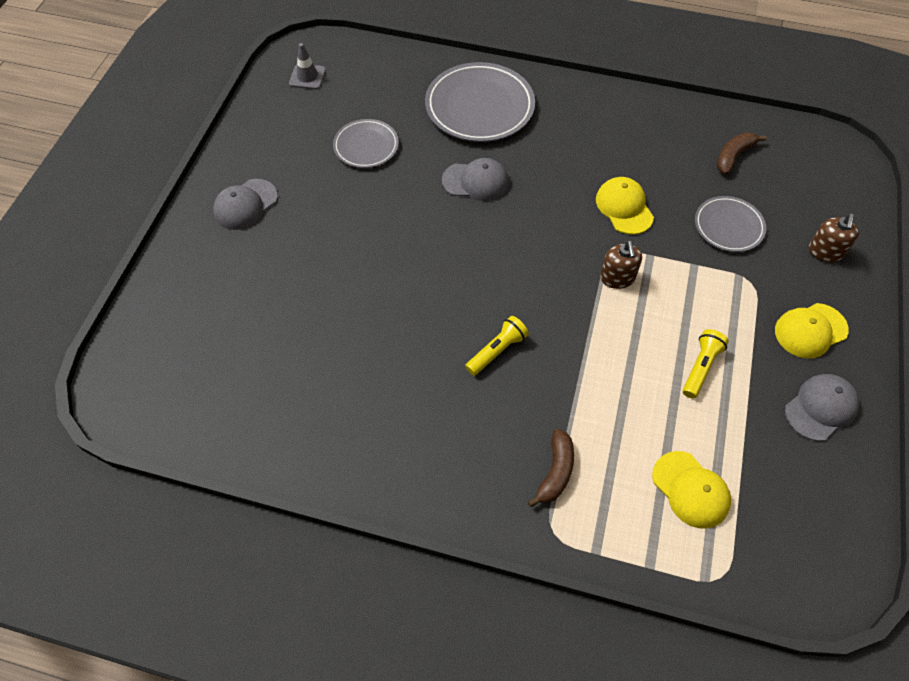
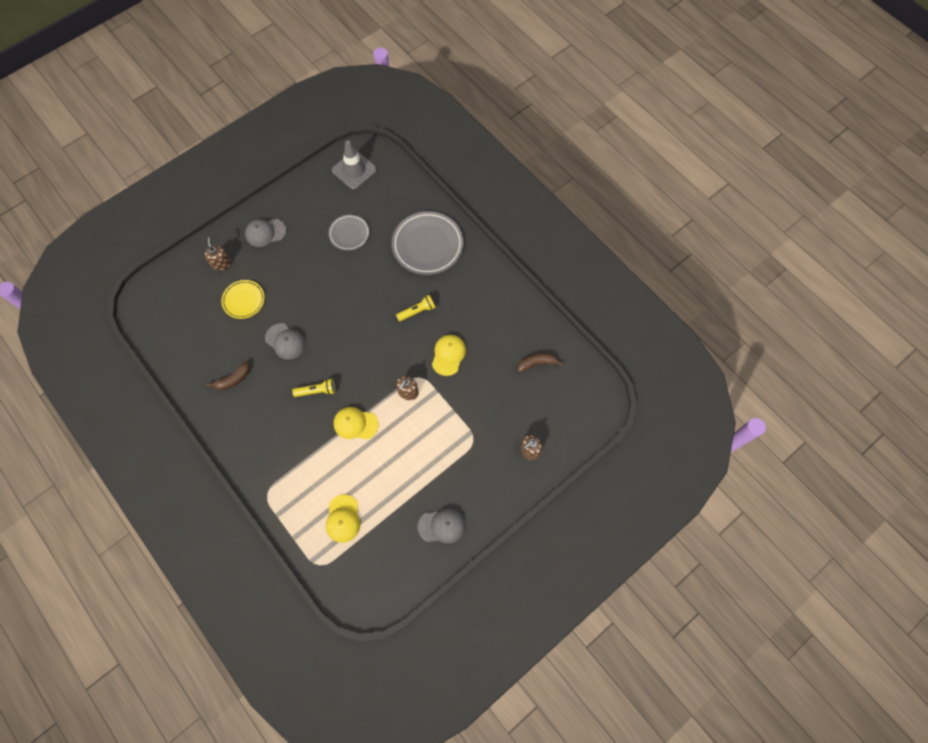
camera: 35 degrees right, 10 degrees up
grey traffic cone [289,43,326,89] -> grey traffic cone [332,140,377,190], size x1.69
grey cap [442,158,509,201] -> grey cap moved to [265,323,306,360]
brown banana [528,429,574,507] -> brown banana moved to [207,361,250,390]
yellow flashlight [683,329,729,399] -> yellow flashlight moved to [396,295,435,322]
grey plate [695,196,766,252] -> none
yellow cap [775,303,849,359] -> yellow cap moved to [333,407,379,440]
none -> brown soap dispenser [204,237,231,271]
none -> yellow plate [221,280,265,319]

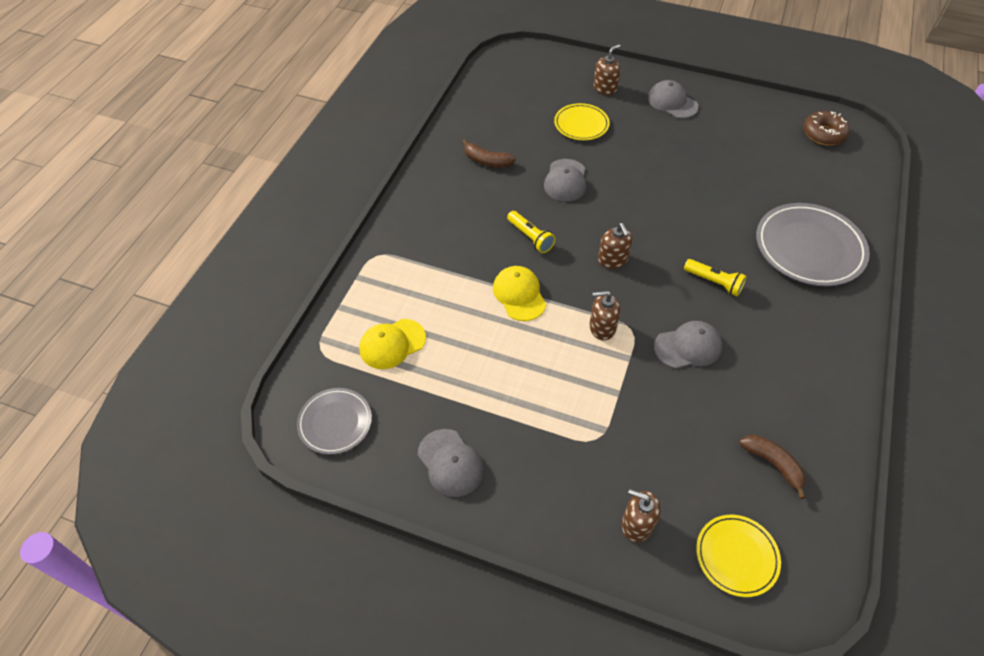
camera: 60 degrees right, 15 degrees down
grey plate [328,215,370,251] -> grey plate moved to [297,388,372,455]
grey traffic cone [332,140,377,190] -> brown donut [803,111,850,145]
yellow cap [432,335,466,376] -> grey cap [654,321,722,369]
none -> brown soap dispenser [598,223,633,269]
none -> yellow plate [696,515,781,597]

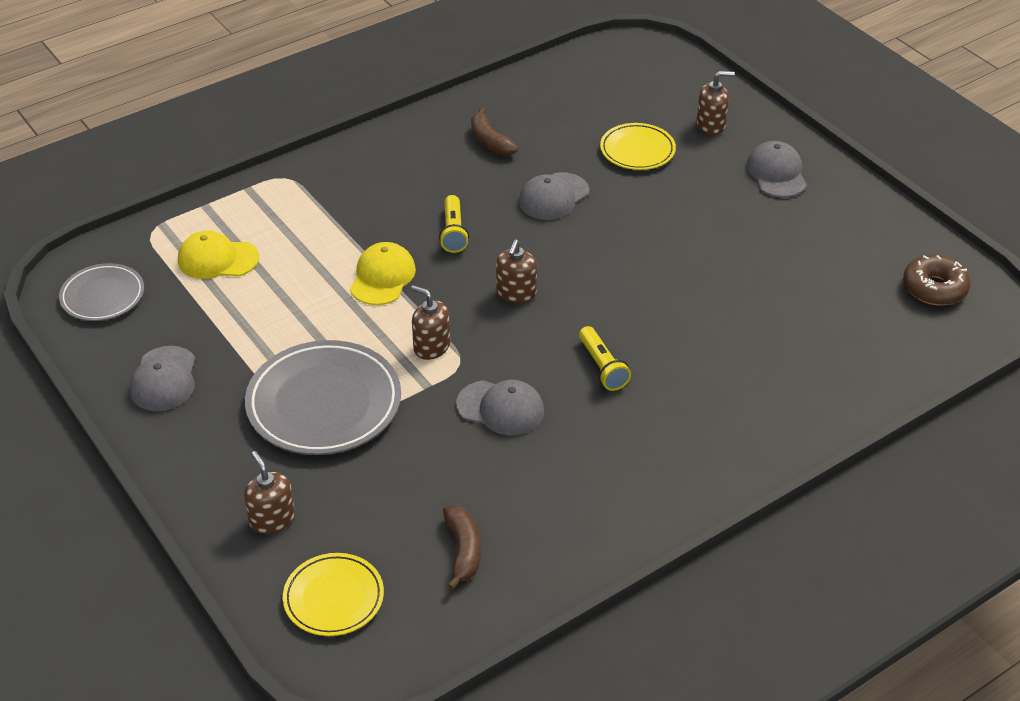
camera: 35 degrees right, 10 degrees down
grey plate [756,203,870,286] -> grey plate moved to [245,340,401,455]

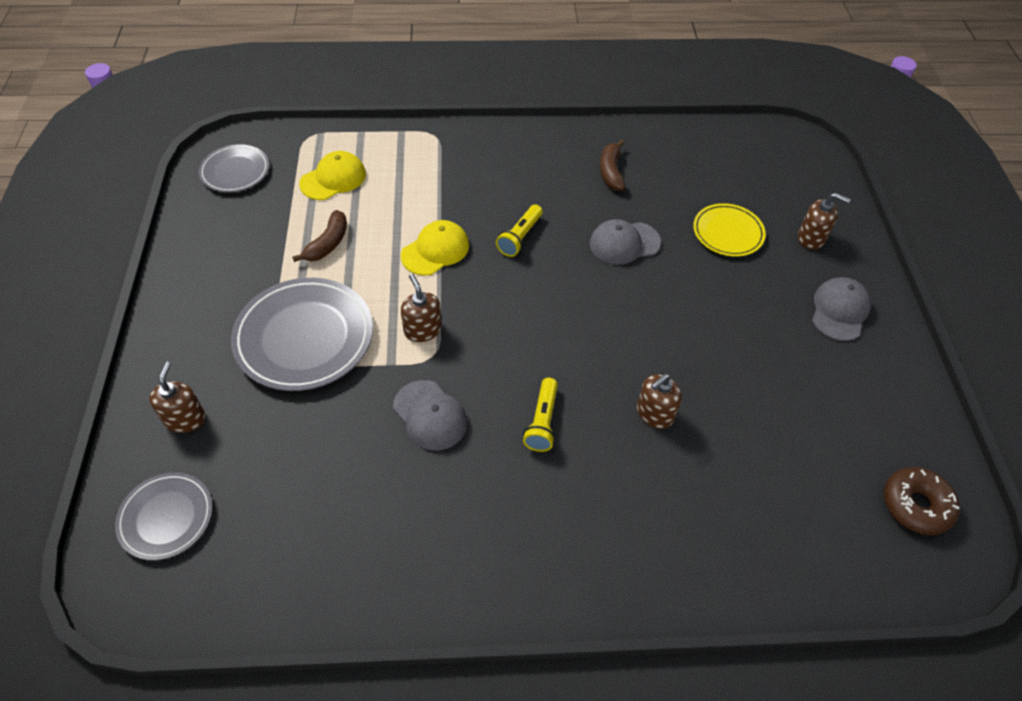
camera: 30 degrees right, 10 degrees up
grey cap [130,346,195,411] -> none
yellow cap [178,231,259,279] -> yellow cap turned 105 degrees clockwise [299,151,366,200]
yellow plate [283,553,384,636] -> grey plate [115,472,213,560]
brown banana [443,505,481,590] -> brown banana moved to [292,210,347,262]
brown soap dispenser [496,240,537,303] -> brown soap dispenser moved to [637,374,682,429]

